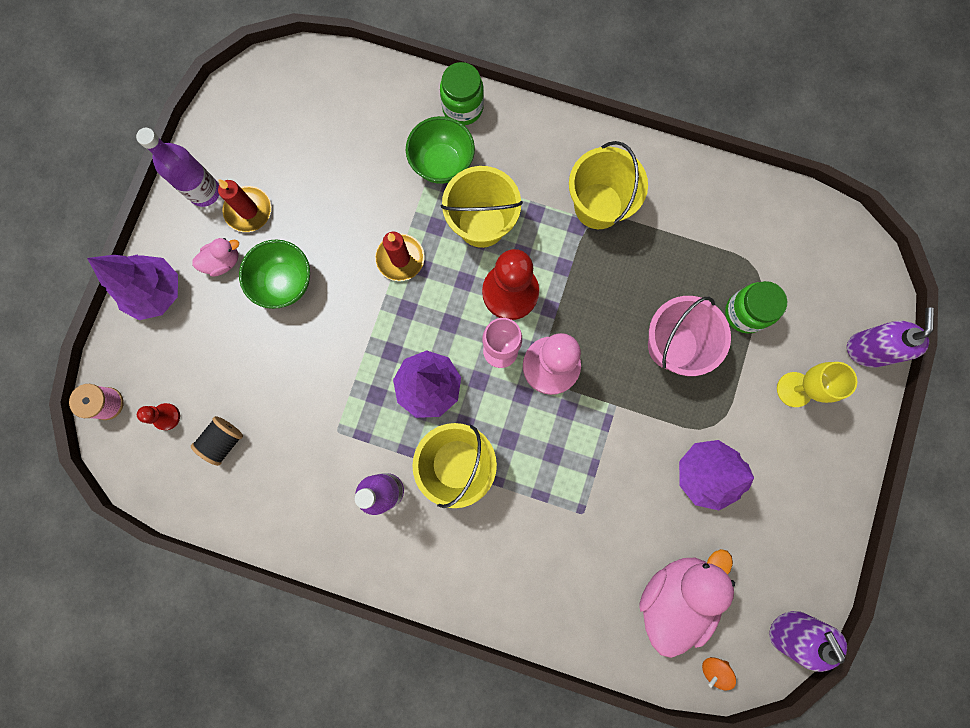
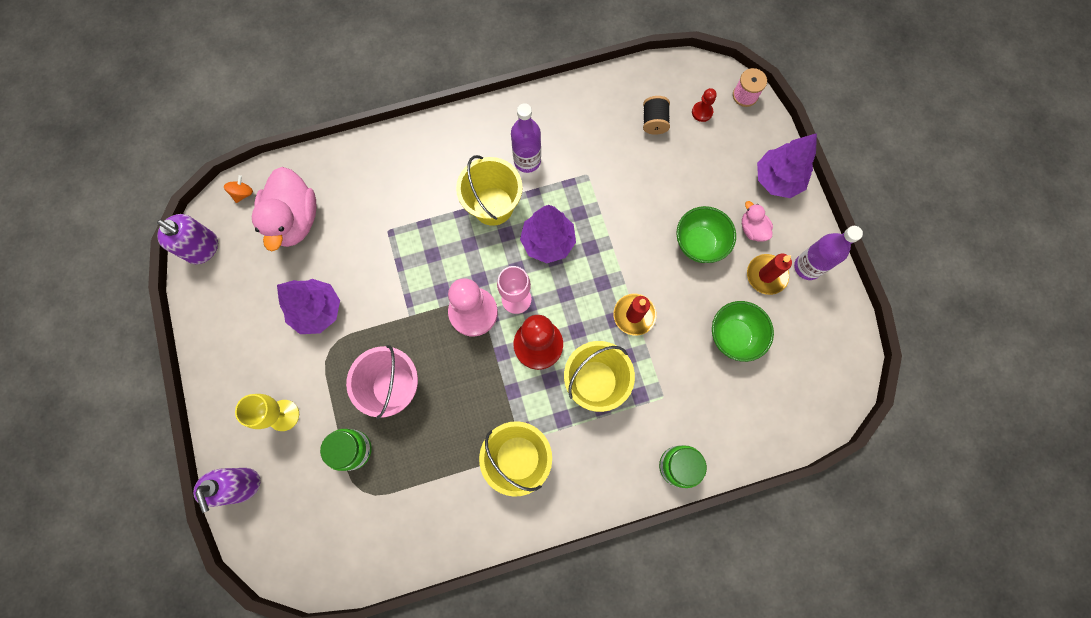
camera: 145 degrees right, 5 degrees down
pink duck [192,238,239,277] -> pink duck turned 120 degrees clockwise [742,201,773,242]
green bowl [406,116,475,184] -> green bowl moved to [712,301,774,362]

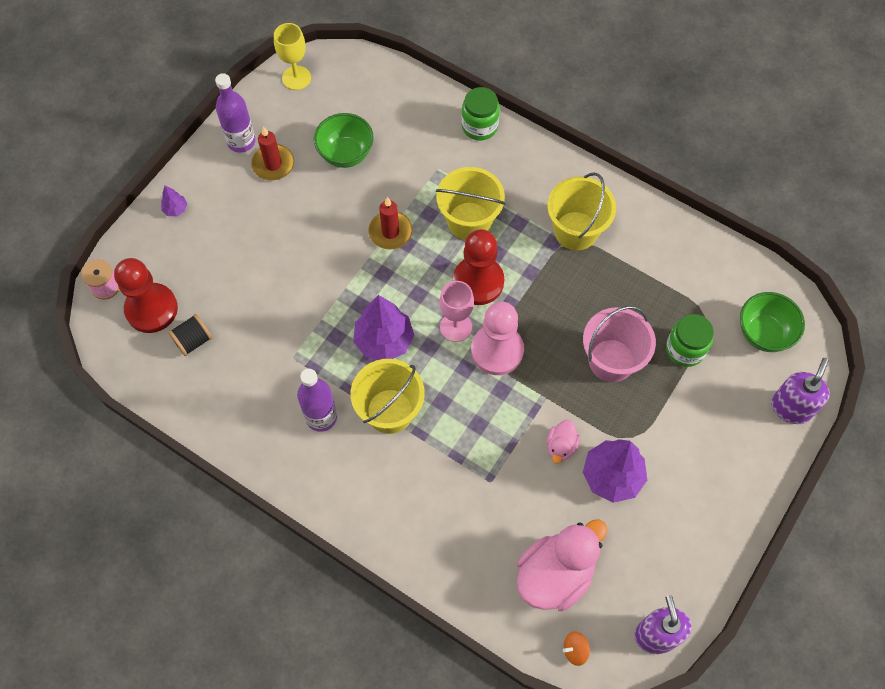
camera: 130 degrees left, 10 degrees down
yellow goblet [235,394,299,431] -> yellow goblet moved to [274,23,311,90]
green bowl [676,206,736,263] -> green bowl moved to [740,292,805,352]
red pawn [692,88,717,122] -> red pawn [114,258,178,333], size x2.17
pink duck [742,201,773,242] -> pink duck moved to [547,420,580,463]
purple tree [757,133,817,198] -> purple tree [161,185,187,216], size x0.46

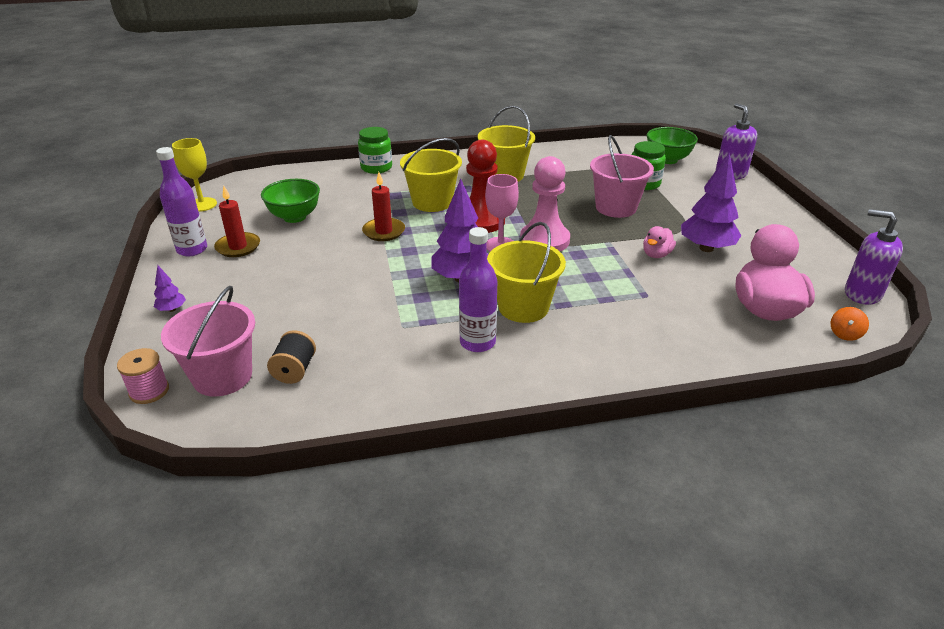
camera: 45 degrees left, 30 degrees down
red pawn [114,258,178,333] -> pink bucket [161,286,255,397]
pink duck [547,420,580,463] -> pink duck turned 60 degrees clockwise [643,226,676,258]

